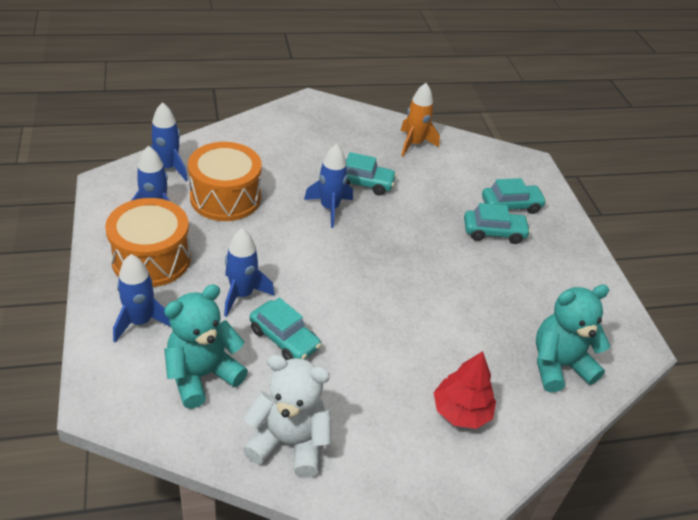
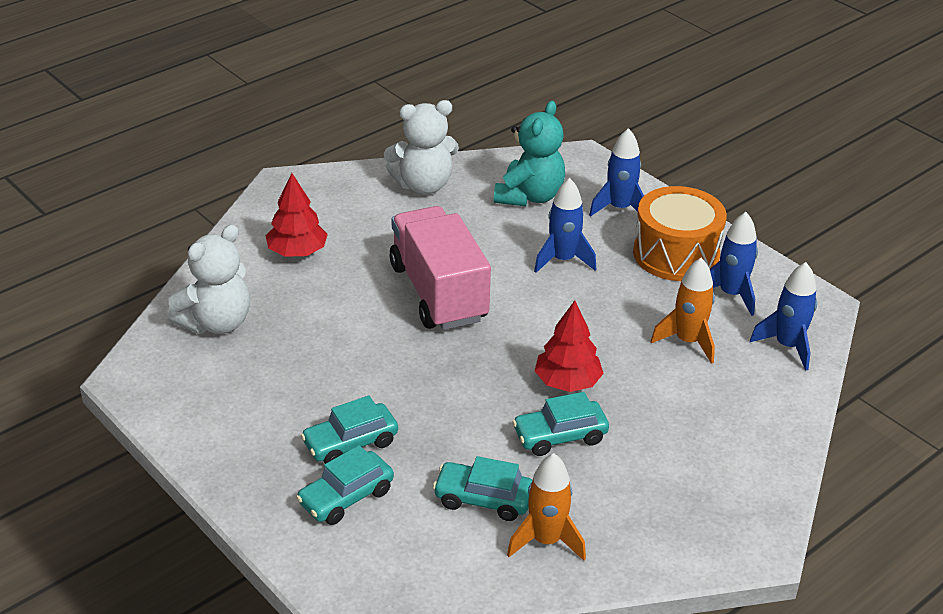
camera: 155 degrees right, 5 degrees down
orange drum [188,142,262,221] -> orange rocket [650,258,715,364]
turquoise car [250,298,321,360] -> turquoise car moved to [433,456,532,521]
blue rocket [304,144,353,228] -> red tree [535,301,604,392]
turquoise teddy bear [536,285,610,392] -> white teddy bear [167,225,250,334]
none -> pink truck [389,206,491,330]

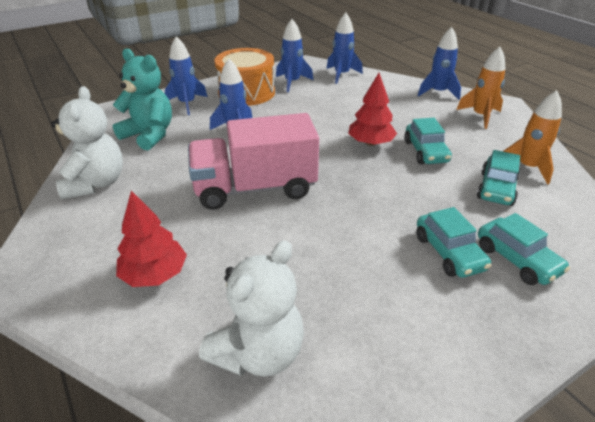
camera: 80 degrees left, 0 degrees up
white teddy bear [167,225,250,334] -> white teddy bear turned 75 degrees clockwise [199,240,304,377]
orange rocket [650,258,715,364] -> orange rocket moved to [456,47,505,129]
none -> blue rocket [418,27,461,100]

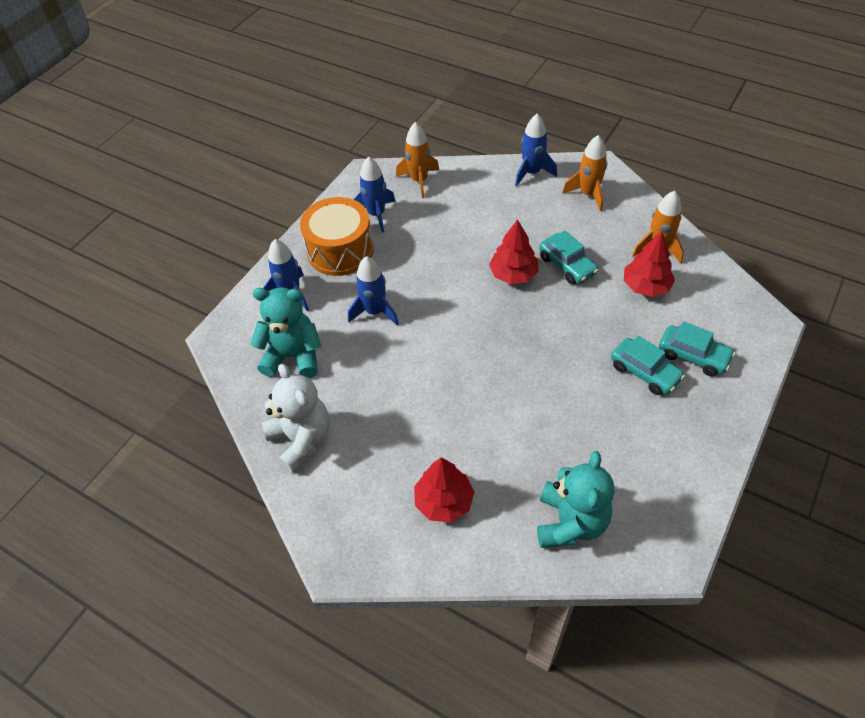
camera: 25 degrees left, 15 degrees up
pink truck [188,113,319,210] -> none
white teddy bear [199,240,304,377] -> turquoise teddy bear [537,451,615,548]
blue rocket [326,13,363,84] -> orange rocket [396,122,439,198]
turquoise car [477,150,520,206] -> red tree [624,231,675,297]

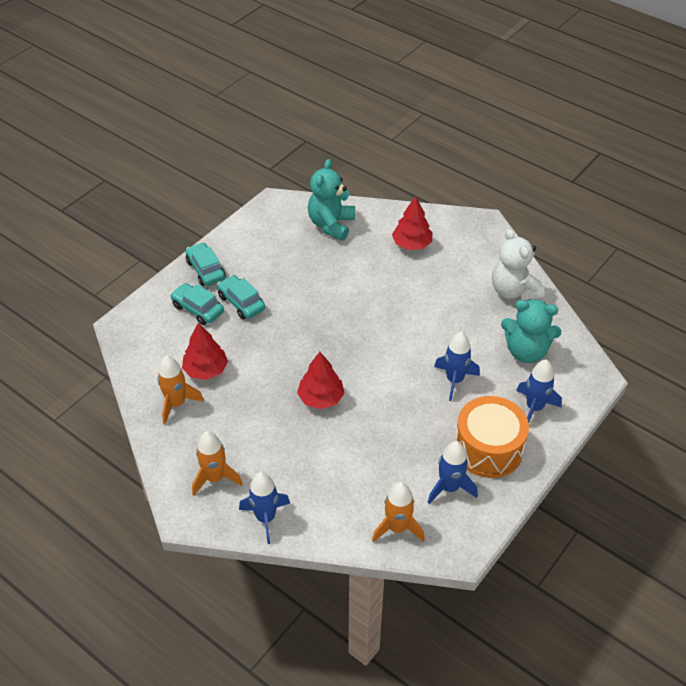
camera: 175 degrees left, 5 degrees down
turquoise car [539,231,599,284] -> turquoise car moved to [186,242,226,286]

